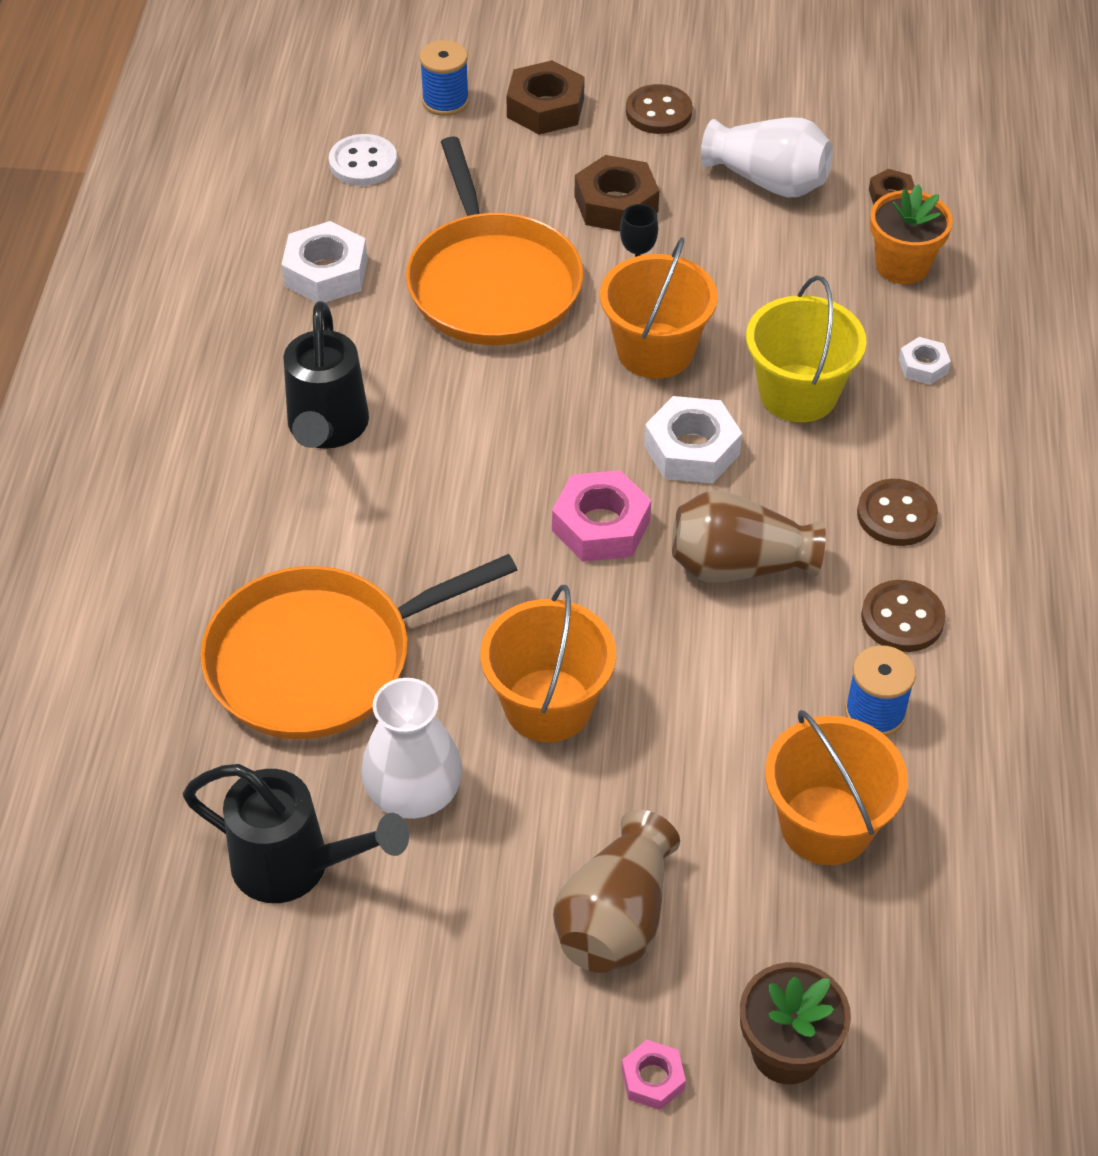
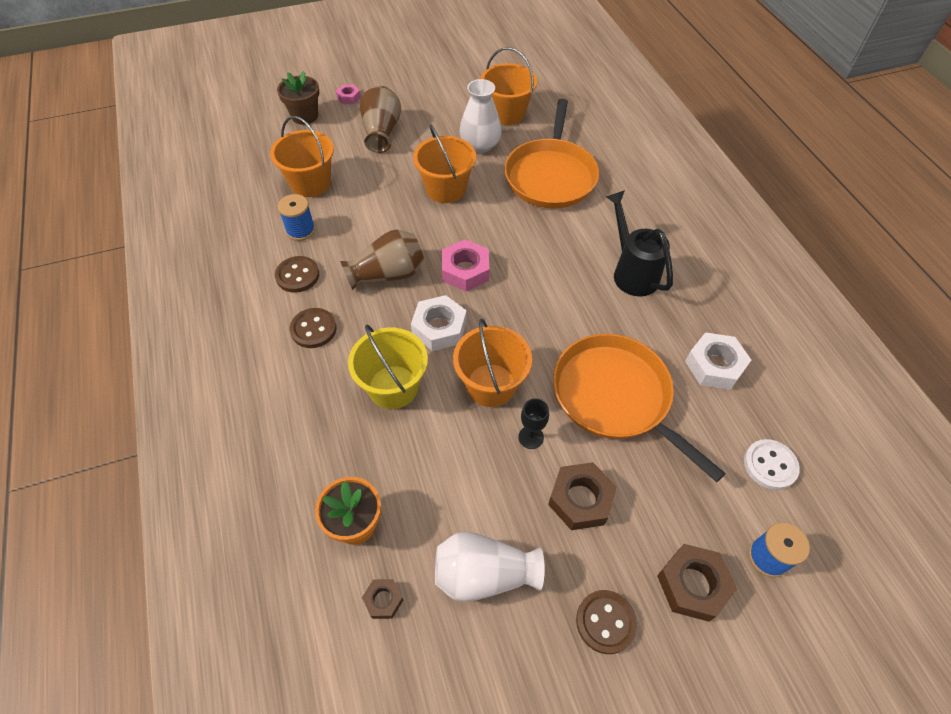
camera: 155 degrees right, 5 degrees up
black watering can [183,764,409,903] -> orange bucket [481,47,537,125]
orange pan [200,554,517,739] -> orange pan turned 150 degrees clockwise [504,99,599,209]
white nut [899,337,951,385] -> none

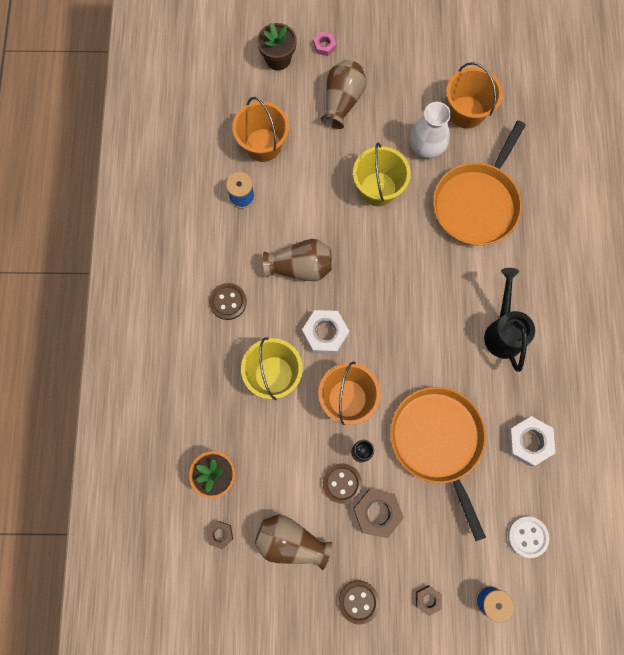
camera: 20 degrees right, 20 degrees up
brown button [275,256,319,293] -> brown button moved to [323,463,362,504]
orange bucket [413,125,476,203] -> yellow bucket [353,142,411,206]
white vase [435,531,545,602] -> brown vase [255,515,332,570]
pink nut [442,239,489,292] -> none
brown nut [657,544,737,622] -> brown nut [416,585,442,616], size x0.55

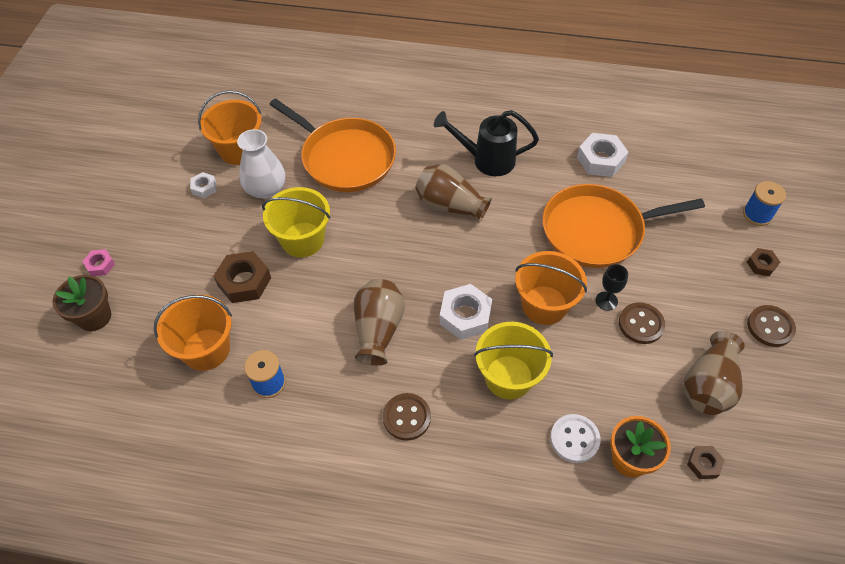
camera: 80 degrees left, 20 degrees down
brown vase [321,60,367,129] -> brown vase moved to [415,164,492,223]
brown nut [353,489,404,538] -> brown nut moved to [214,251,271,303]
white button [508,516,549,558] -> white button moved to [550,414,601,463]
none -> white nut [190,172,216,198]

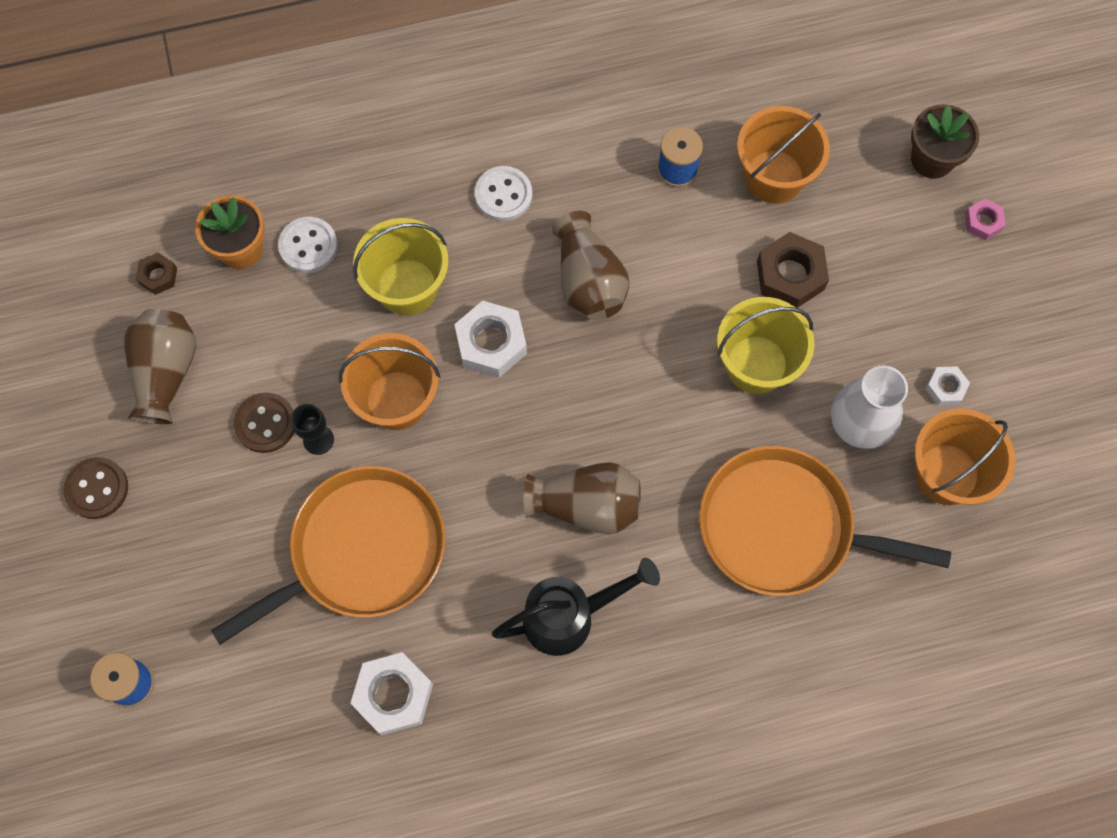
camera: 155 degrees right, 15 degrees up
brown button [383,393,431,441] -> white button [475,166,532,221]
brown nut [747,248,780,276] -> none

